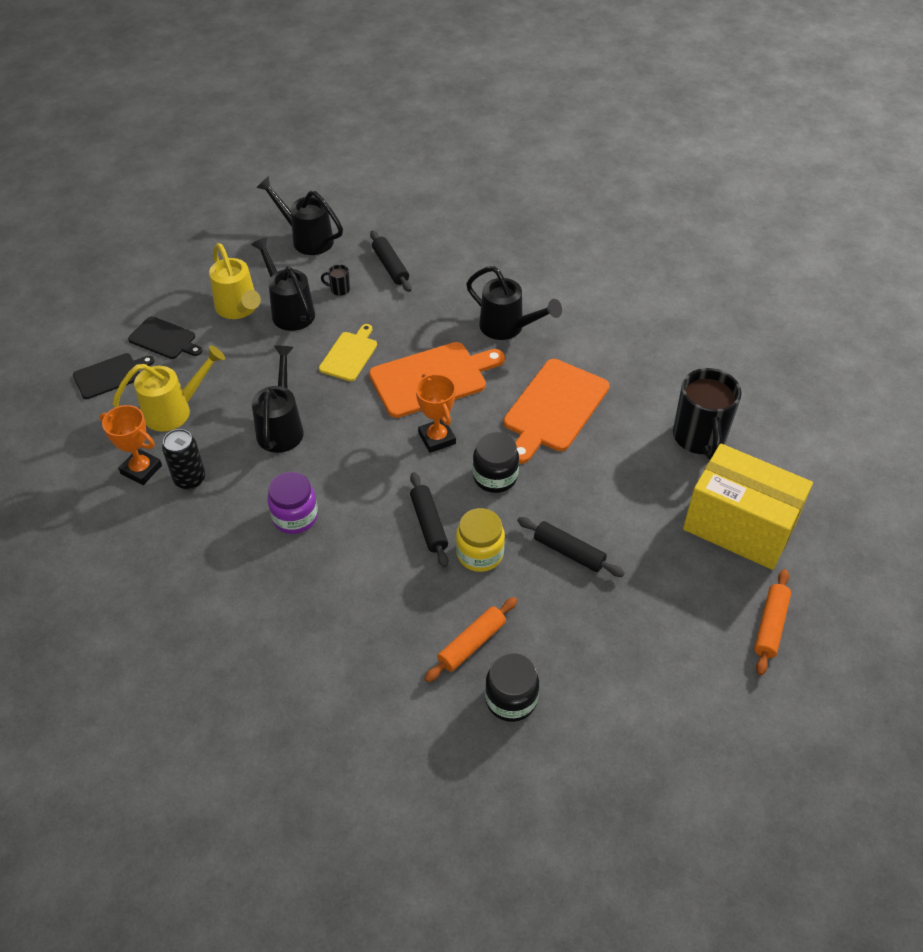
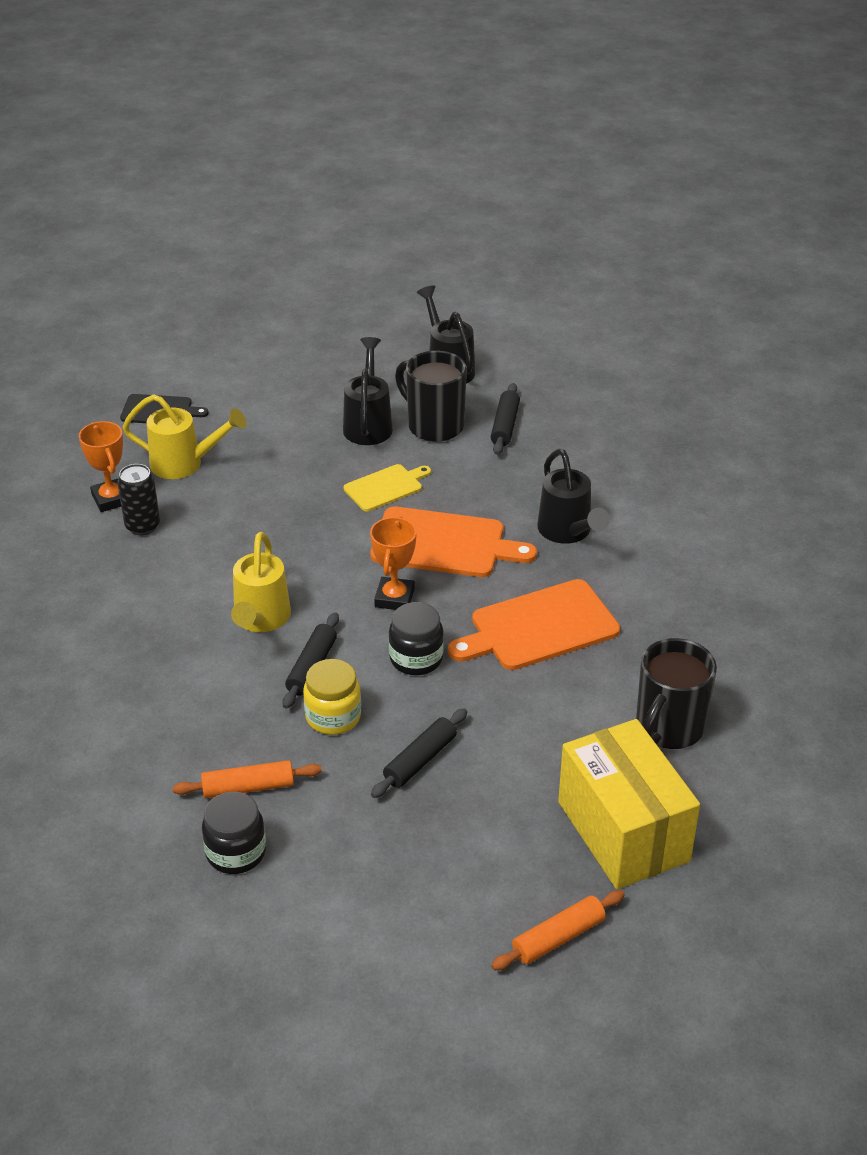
camera: 35 degrees right, 10 degrees down
black cutting board [128,316,202,359] -> none
yellow watering can [209,243,261,319] -> yellow watering can moved to [231,532,291,632]
black watering can [252,346,304,453] -> none
purple jar [267,472,318,534] -> none
black mug [321,264,350,296] -> black mug [395,351,467,442], size x2.48
black rolling pin [517,517,625,577] -> black rolling pin turned 60 degrees clockwise [371,708,467,798]

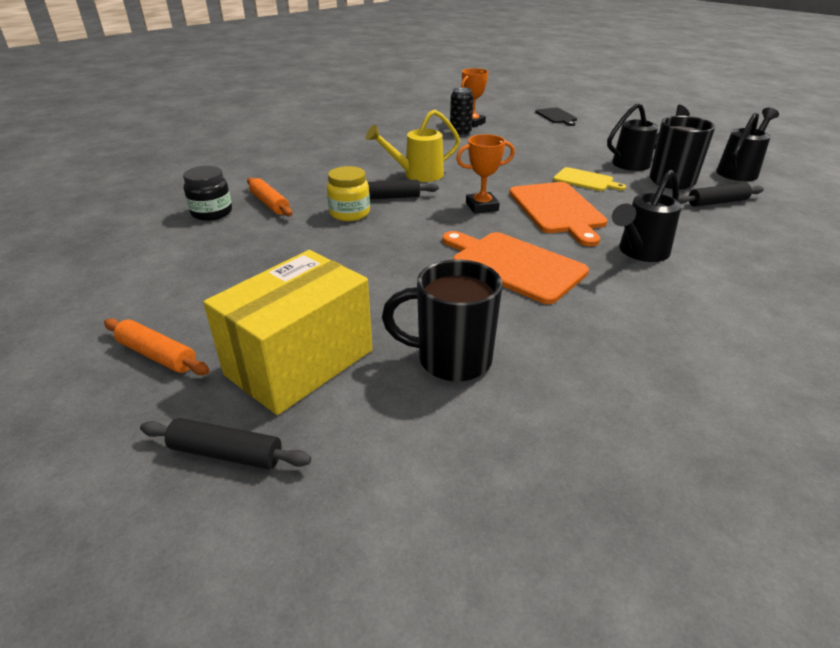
camera: 65 degrees right, 5 degrees down
yellow watering can [122,394,246,479] -> none
black rolling pin [371,708,467,798] -> black rolling pin moved to [140,418,311,469]
black jar [389,602,444,675] -> none

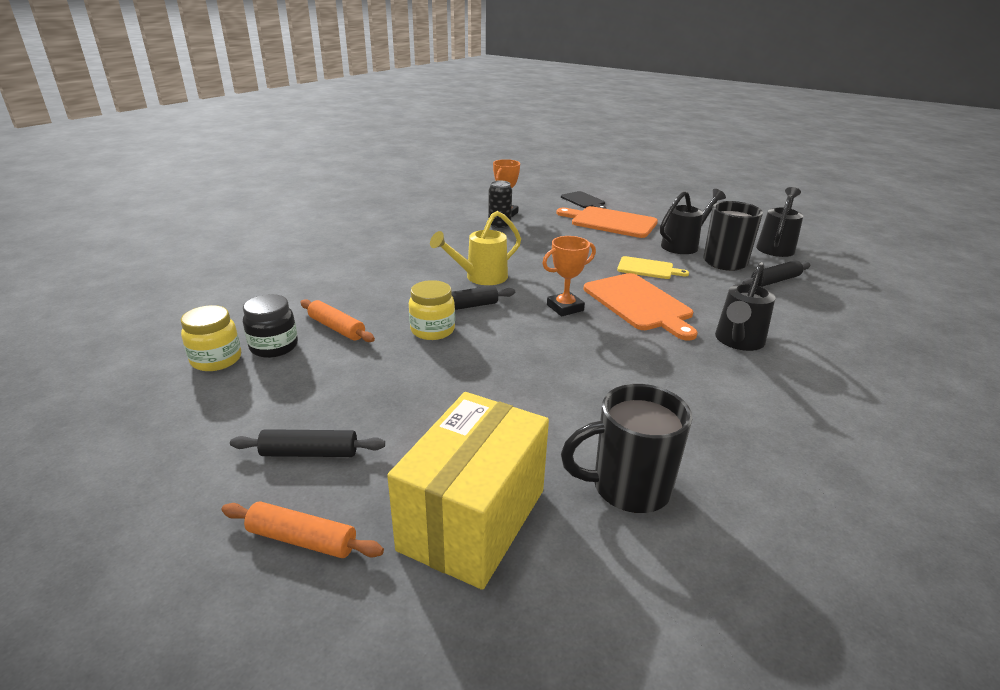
camera: 15 degrees left, 5 degrees down
black rolling pin [140,418,311,469] -> black rolling pin moved to [230,429,385,457]
orange cutting board [442,231,589,304] -> orange cutting board moved to [556,206,658,238]
none -> yellow jar [181,305,241,371]

